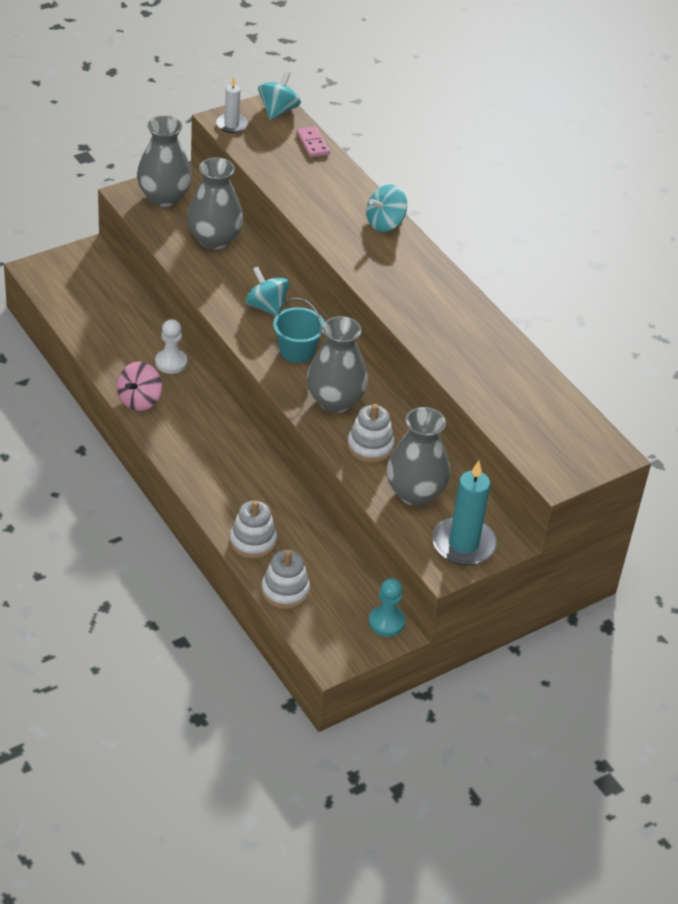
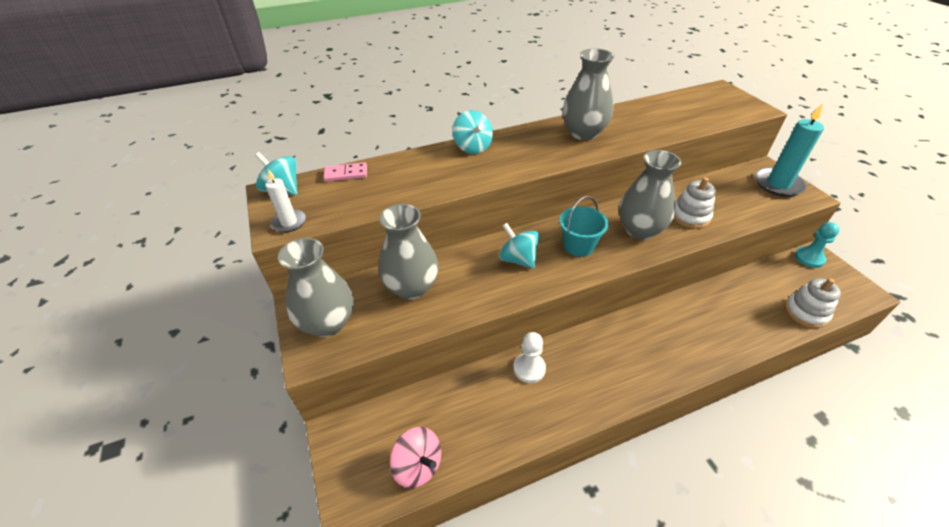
camera: 75 degrees left, 0 degrees up
pink spinning top [117,362,162,411] -> pink spinning top moved to [390,427,441,488]
white stacking toy [230,500,277,559] -> none
turquoise spinning top [245,266,289,316] -> turquoise spinning top turned 75 degrees clockwise [499,223,539,269]
grey vase [387,407,450,506] -> grey vase moved to [562,49,614,140]

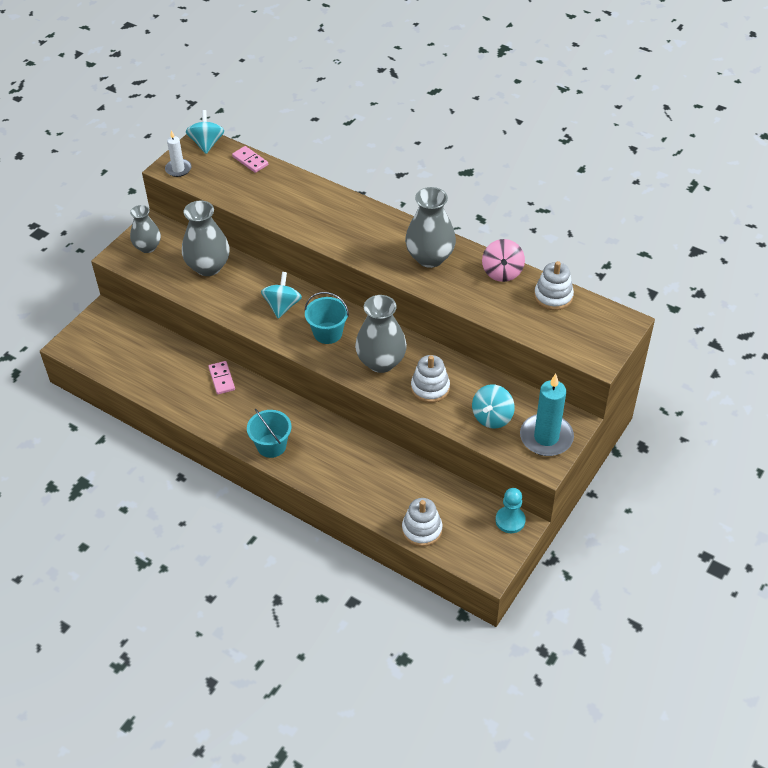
camera: 55 degrees right, 5 degrees up
grey vase [278,238,354,337] -> grey vase [130,205,161,253], size x0.65
pink spinning top [390,427,441,488] -> pink spinning top moved to [482,239,525,282]
turquoise spinning top [453,110,493,154] -> turquoise spinning top moved to [472,384,515,429]
white pawn [513,332,546,383] -> pink domino [208,361,235,394]
none -> turquoise bucket [247,409,291,458]
none -> white stacking toy [534,261,574,310]

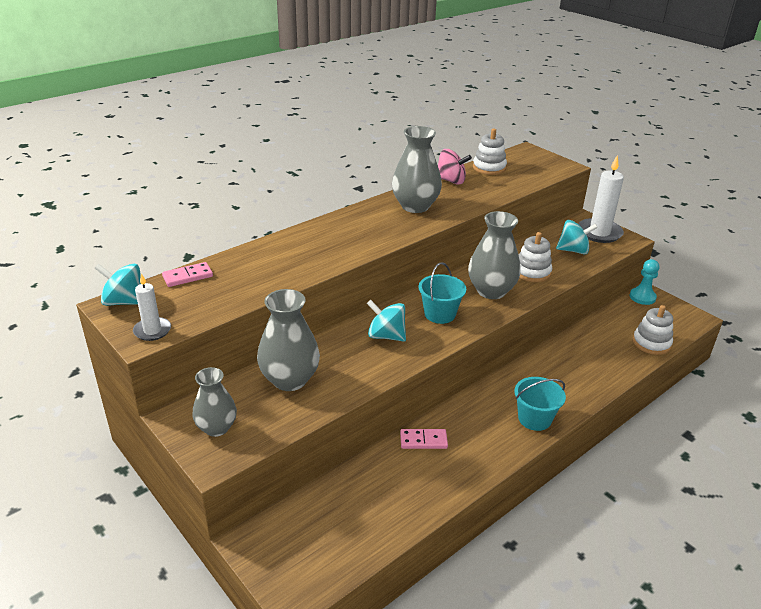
camera: 75 degrees left, 15 degrees down
turquoise spinning top [472,384,515,429] -> turquoise spinning top turned 45 degrees counterclockwise [556,220,598,254]
turquoise candle [520,374,574,456] -> white candle [578,156,624,243]

